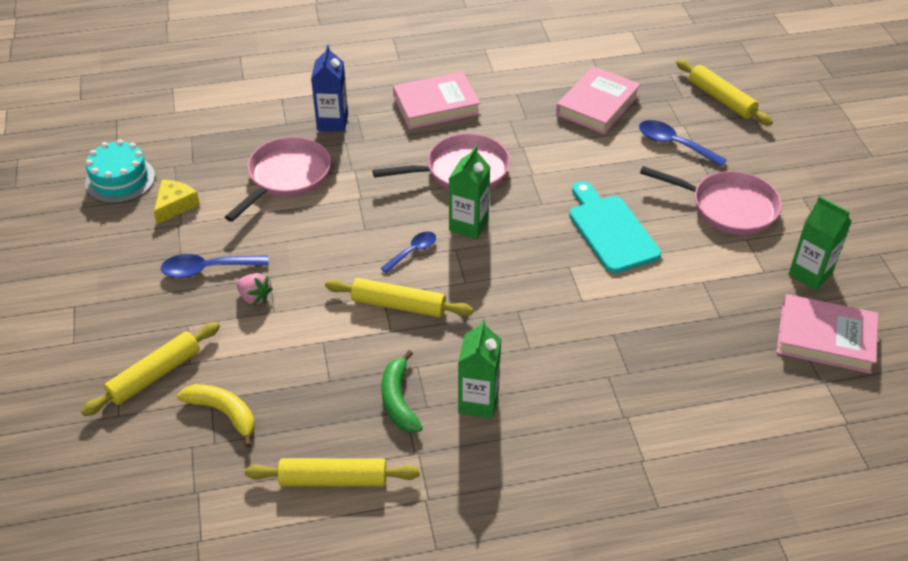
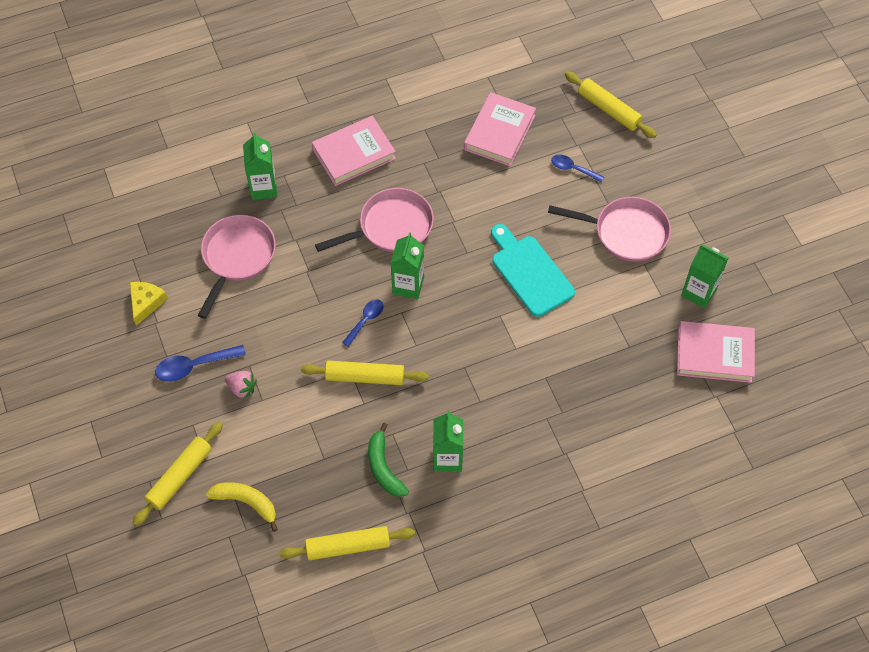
camera: 10 degrees left, 15 degrees up
turquoise cake [85,139,155,204] -> none
blue carton [311,45,348,132] -> green carton [243,132,277,200]
blue spoon [639,120,727,167] -> blue spoon [551,155,604,183], size x0.66

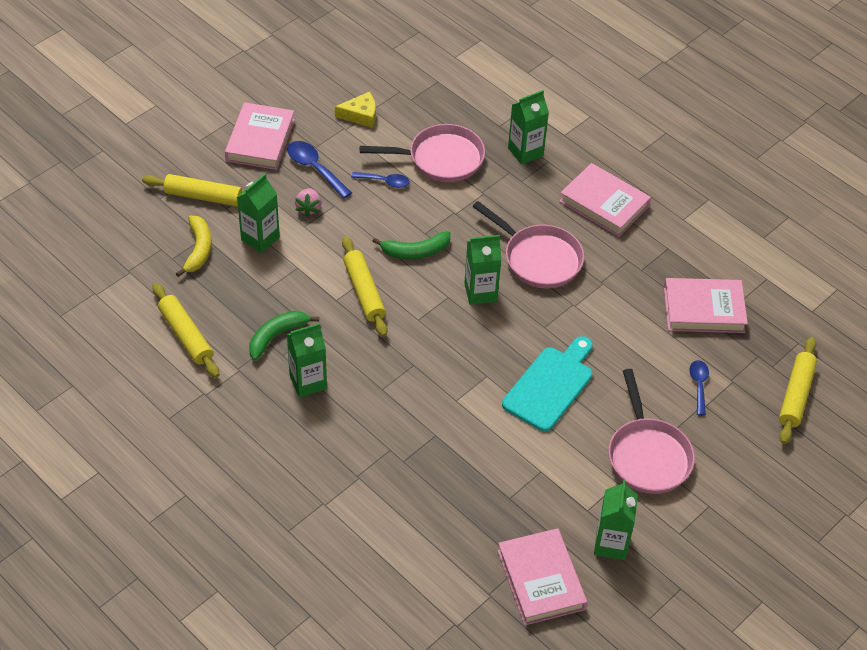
camera: 65 degrees right, 10 degrees down
blue spoon [342,299,384,347] -> blue spoon moved to [351,172,410,188]
none -> pink book [225,102,295,170]
none -> green carton [237,174,280,253]
none -> green banana [372,231,450,259]

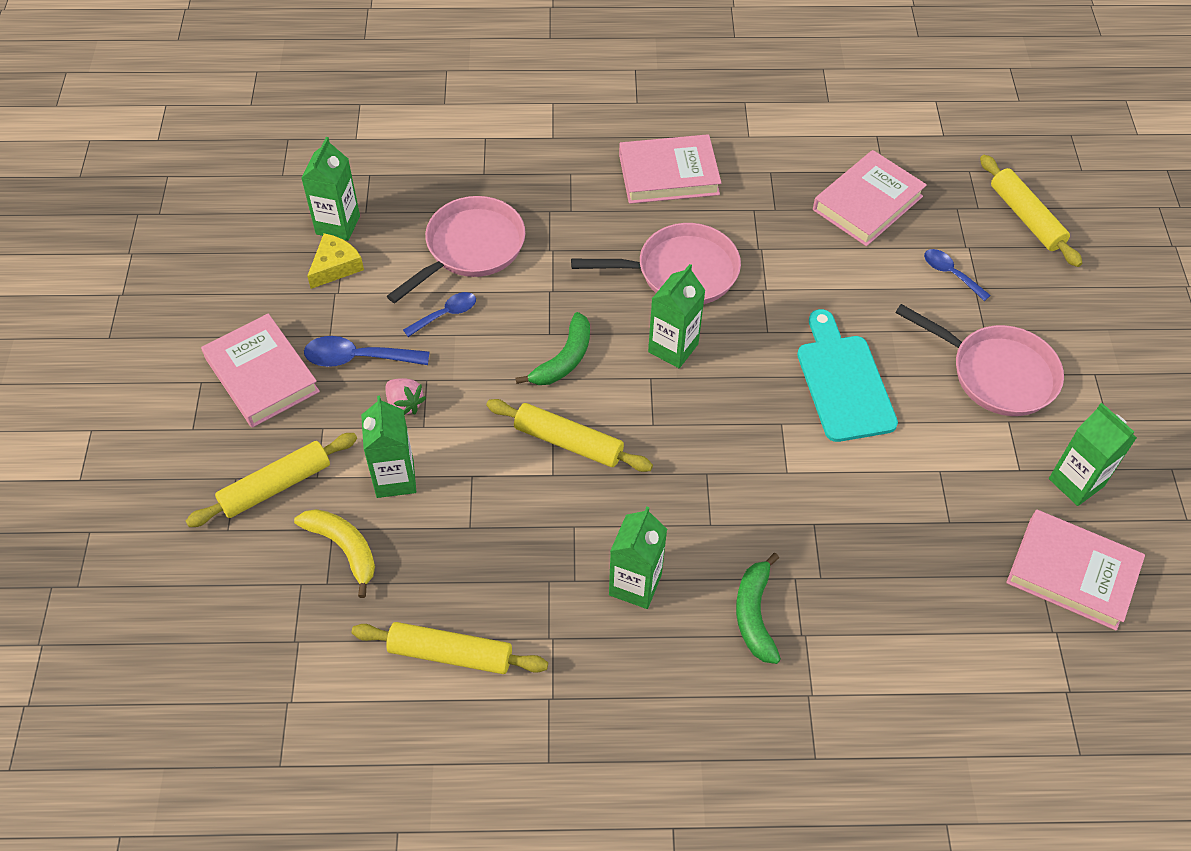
camera: 45 degrees left, 5 degrees up
green banana [249,311,319,360] -> green banana moved to [736,553,781,664]
green carton [508,90,549,165] -> green carton moved to [301,137,360,241]

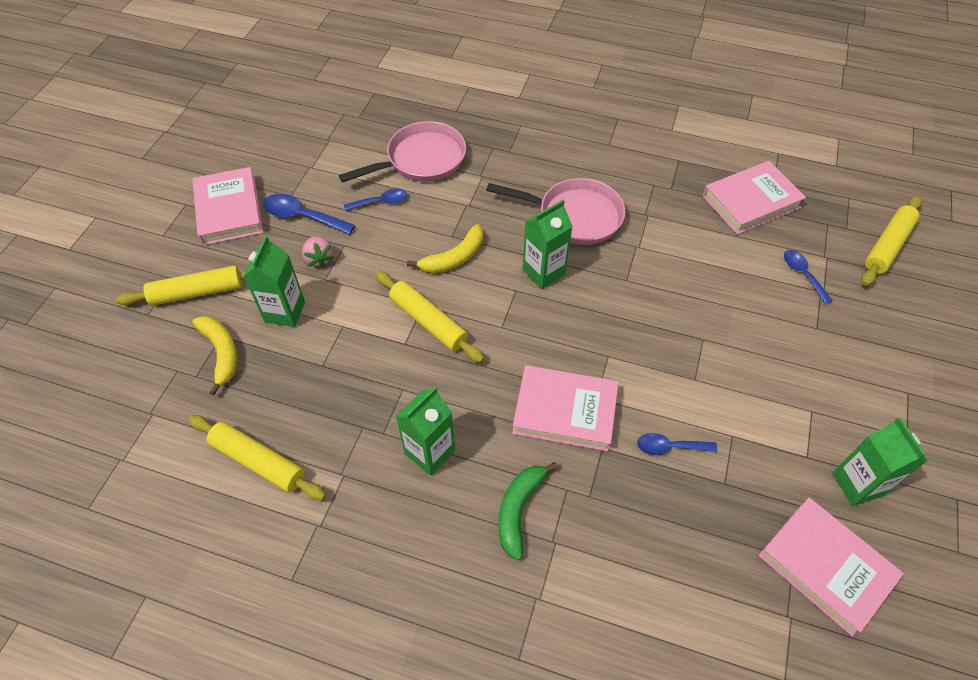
camera: 20 degrees right, 0 degrees up
green carton [301,137,360,241] -> none
yellow cheese [307,233,364,289] -> none
green banana [515,312,590,385] -> yellow banana [407,224,483,273]
pink book [619,134,721,204] -> pink book moved to [512,365,619,451]
turquoise cutting board [797,309,898,442] -> none
pink pan [895,304,1064,416] -> none
yellow rolling pin [980,155,1082,267] -> yellow rolling pin turned 45 degrees clockwise [861,196,922,286]
none -> blue spoon [637,433,717,455]

